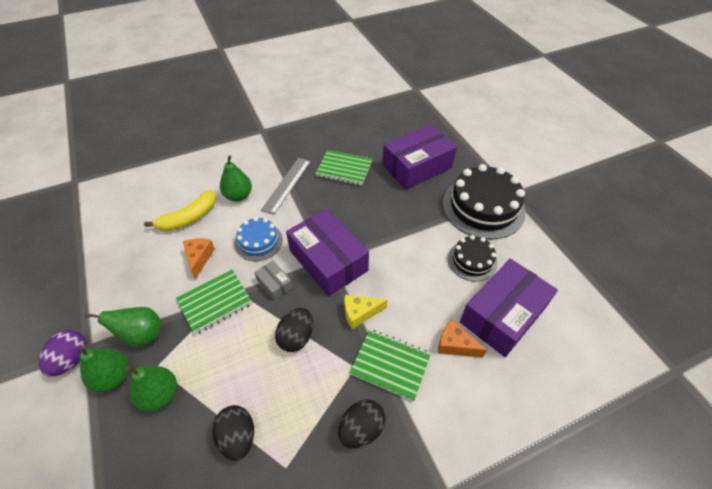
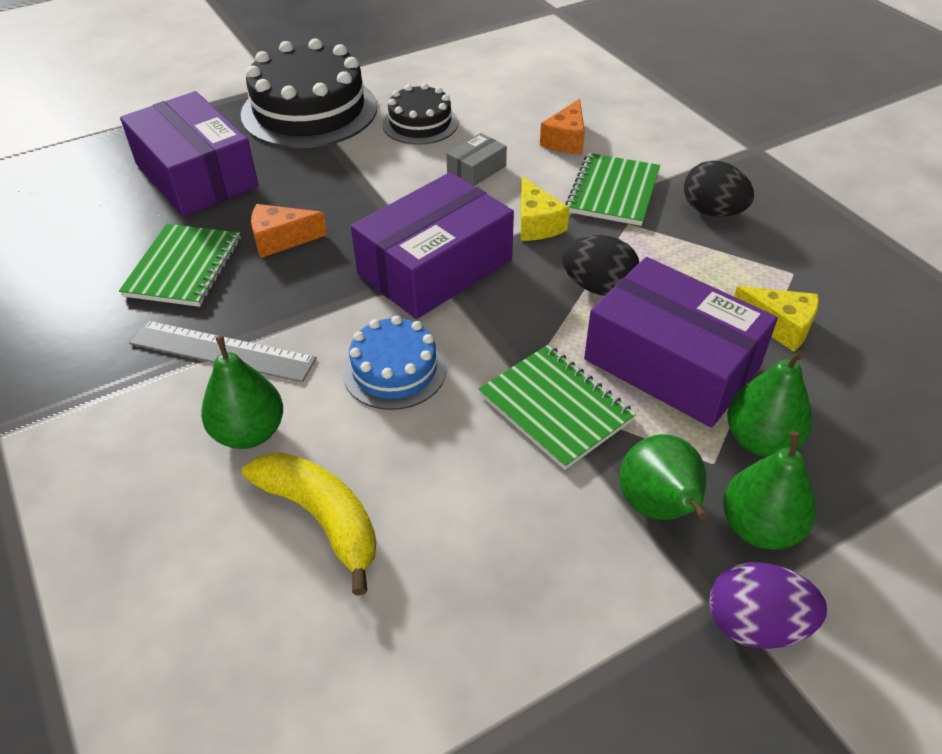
camera: 95 degrees left, 5 degrees down
orange cheese [183,238,215,280] -> orange cheese moved to [251,204,327,258]
black egg [212,405,254,461] -> yellow cheese [734,286,819,352]
grey box [254,261,293,300] -> grey box moved to [446,133,507,186]
purple box [460,258,558,357] -> purple box moved to [584,257,778,428]

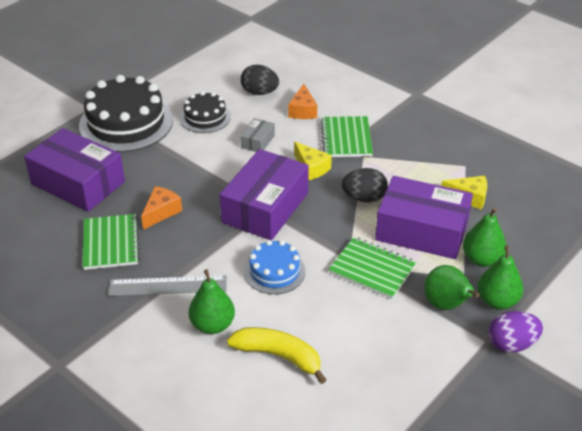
camera: 20 degrees left, 5 degrees down
orange cheese [251,204,327,258] -> orange cheese turned 150 degrees clockwise [141,186,182,230]
black egg [684,161,754,217] -> black egg moved to [241,65,279,95]

